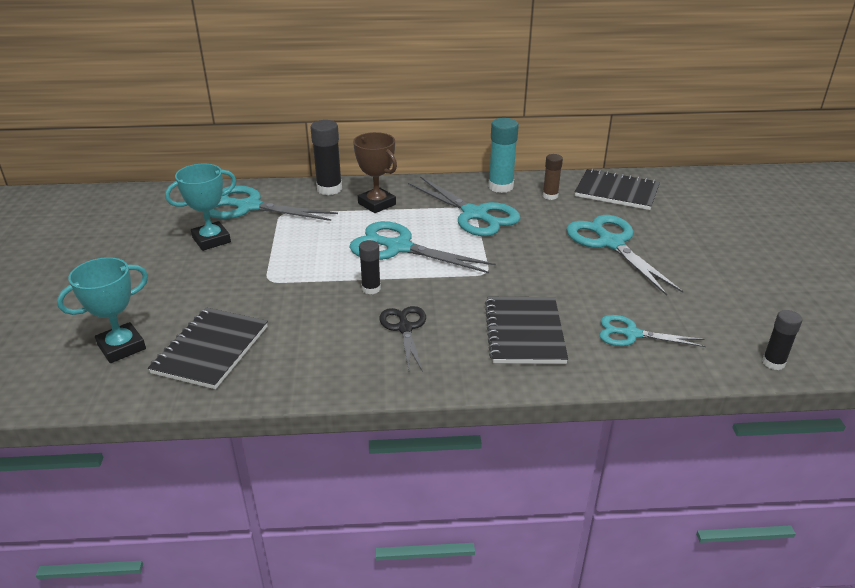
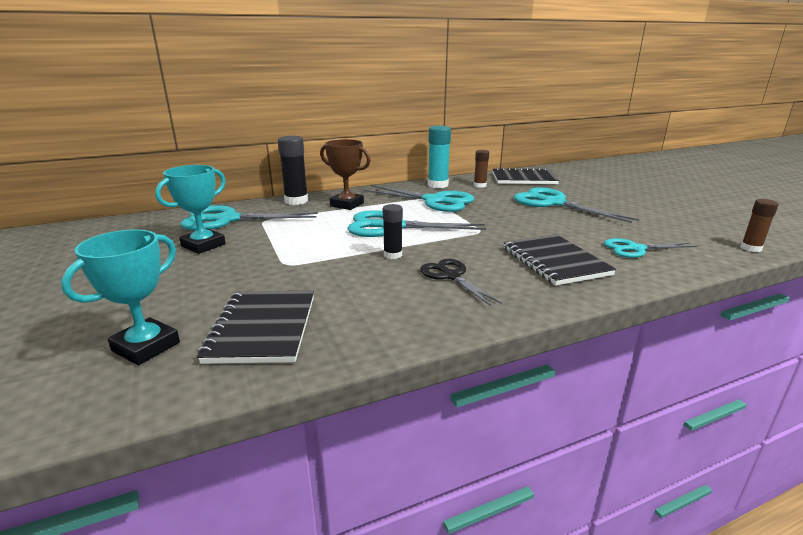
camera: 20 degrees left, 10 degrees down
black glue stick [762,310,802,370] -> brown glue stick [741,199,779,252]

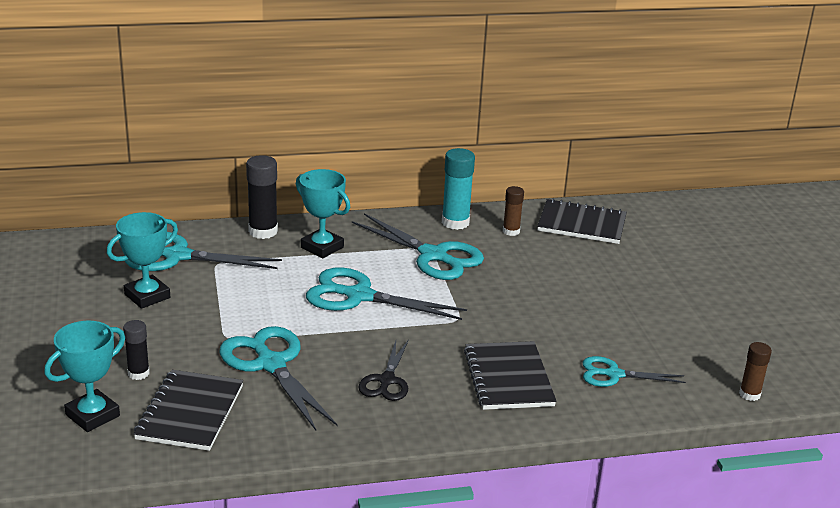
camera: 10 degrees right, 5 degrees up
brown trophy [320,139,371,210] -> turquoise trophy [296,169,350,258]
black glue stick [383,204,403,259] -> black glue stick moved to [123,320,150,380]
black scissors [420,259,502,306] -> black scissors turned 150 degrees counterclockwise [359,340,409,401]
turquoise scissors [514,187,639,223] -> turquoise scissors moved to [220,326,337,430]

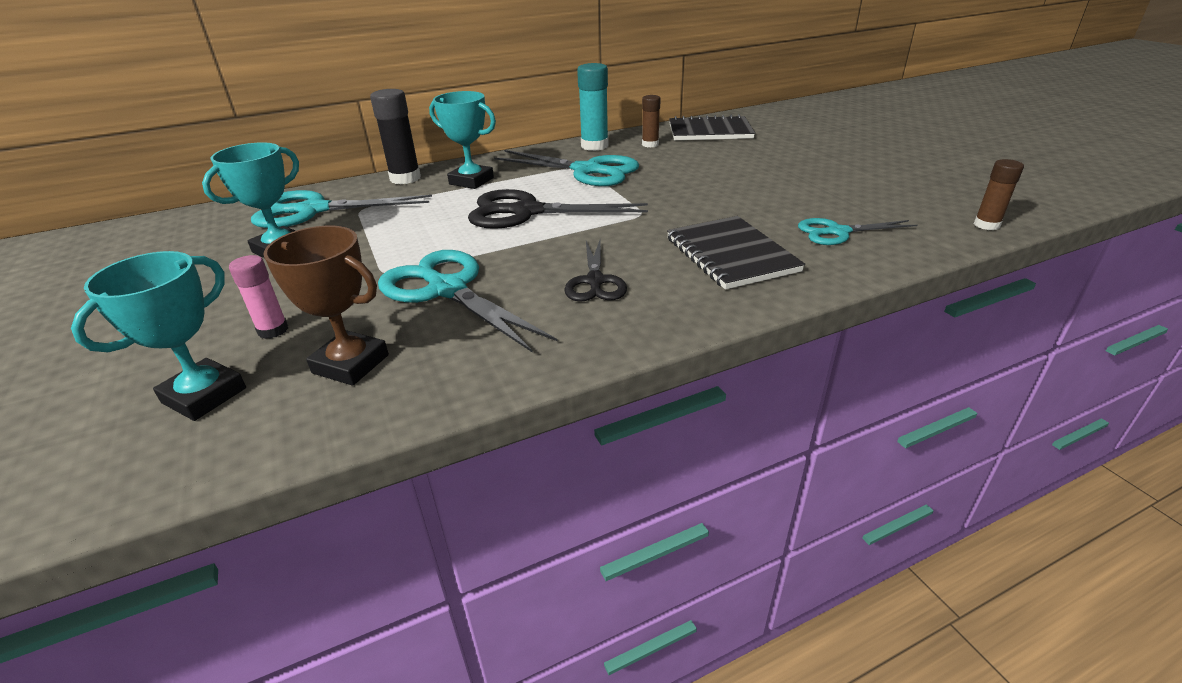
camera: 10 degrees left, 5 degrees up
black glue stick [123,320,150,380] -> pink glue stick [229,255,288,339]
black notebook [133,370,243,451] -> brown trophy [264,226,389,386]
turquoise scissors [306,267,467,320] -> black scissors [468,189,648,229]

